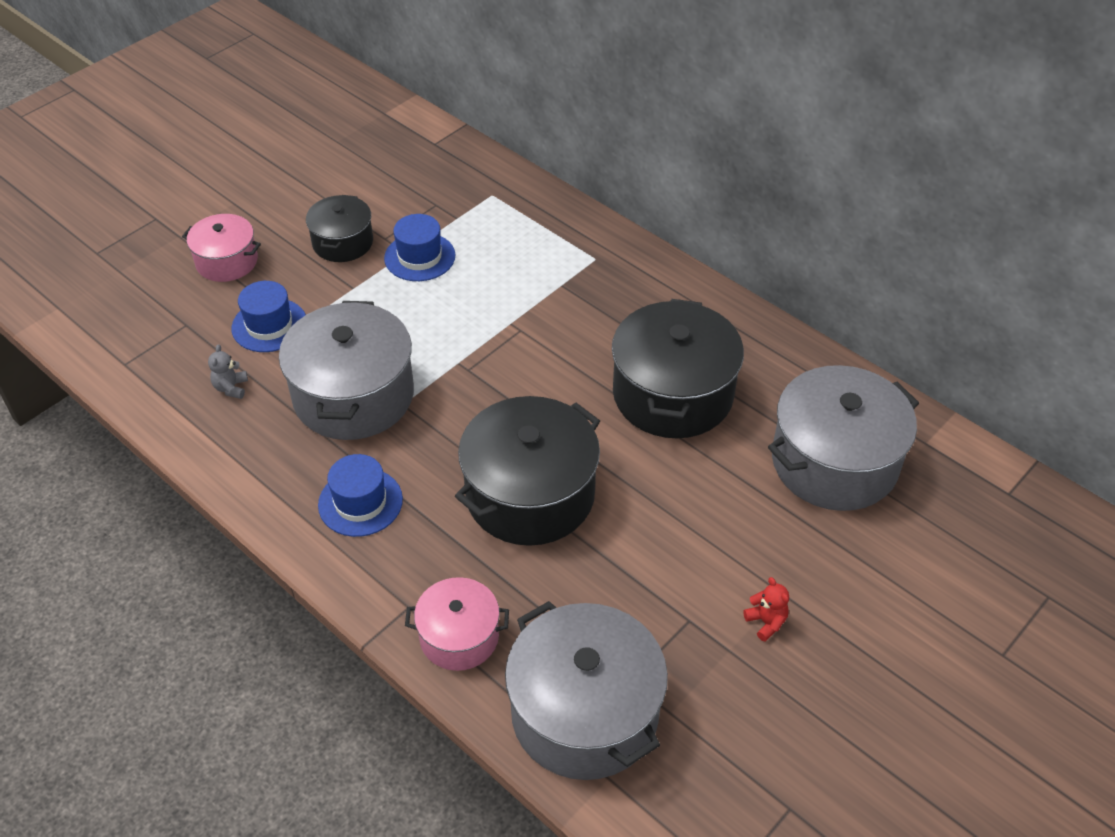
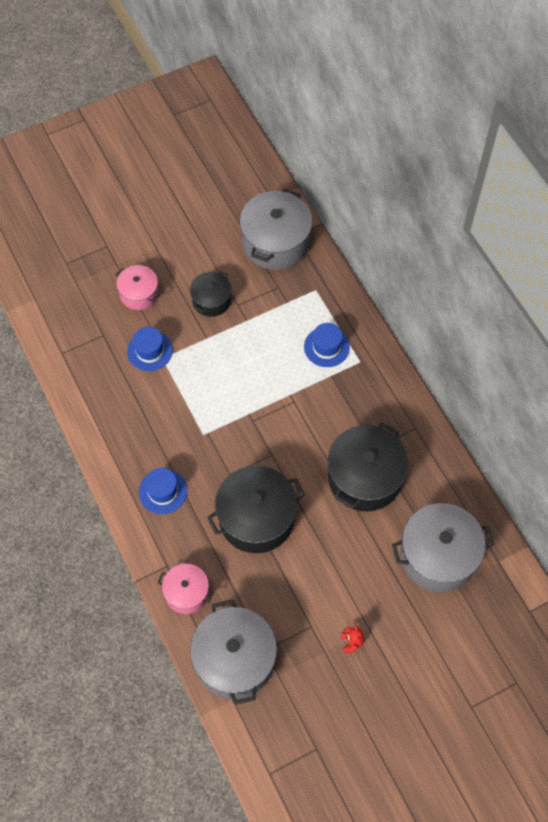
camera: 20 degrees right, 15 degrees up
grey teddy bear [208,344,248,399] -> none
grey pot [279,301,414,440] -> grey pot moved to [240,189,313,270]
blue hat [384,214,455,281] -> blue hat moved to [304,323,350,367]

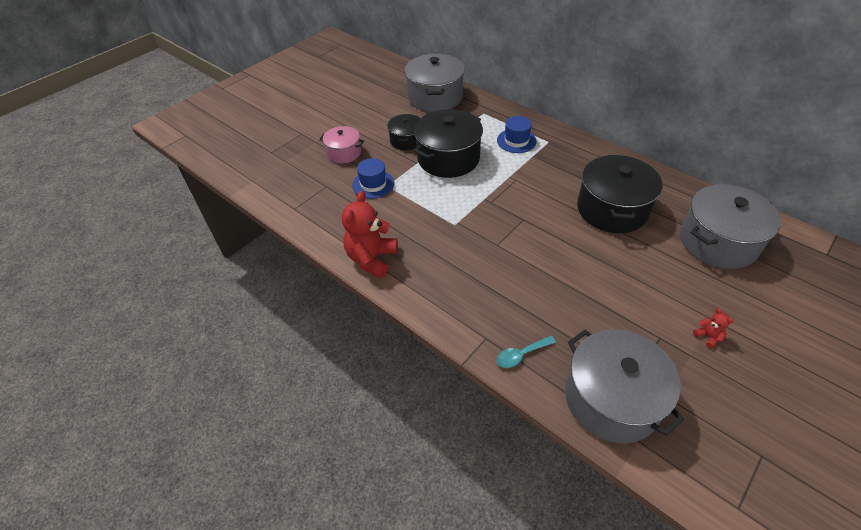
camera: 20 degrees left, 15 degrees down
blue hat [139,468,187,514] -> none
pink pot [158,564,214,614] -> turquoise spoon [496,336,556,368]
black pot [207,466,305,553] -> black pot moved to [414,109,483,178]
none -> red teddy bear [342,191,398,278]

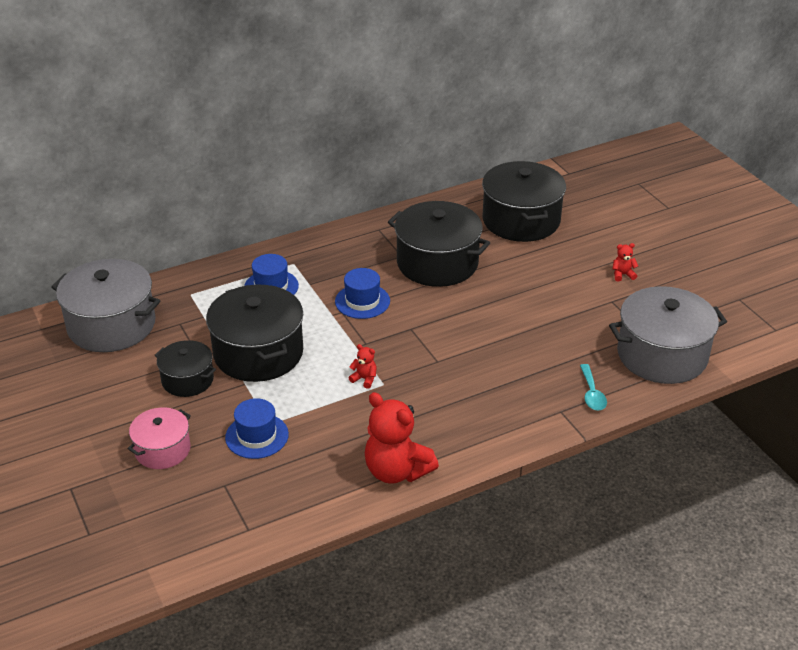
camera: 70 degrees left, 10 degrees down
grey pot [680,184,781,269] -> black pot [482,161,566,242]
none -> blue hat [335,268,390,319]
none -> red teddy bear [349,344,377,389]

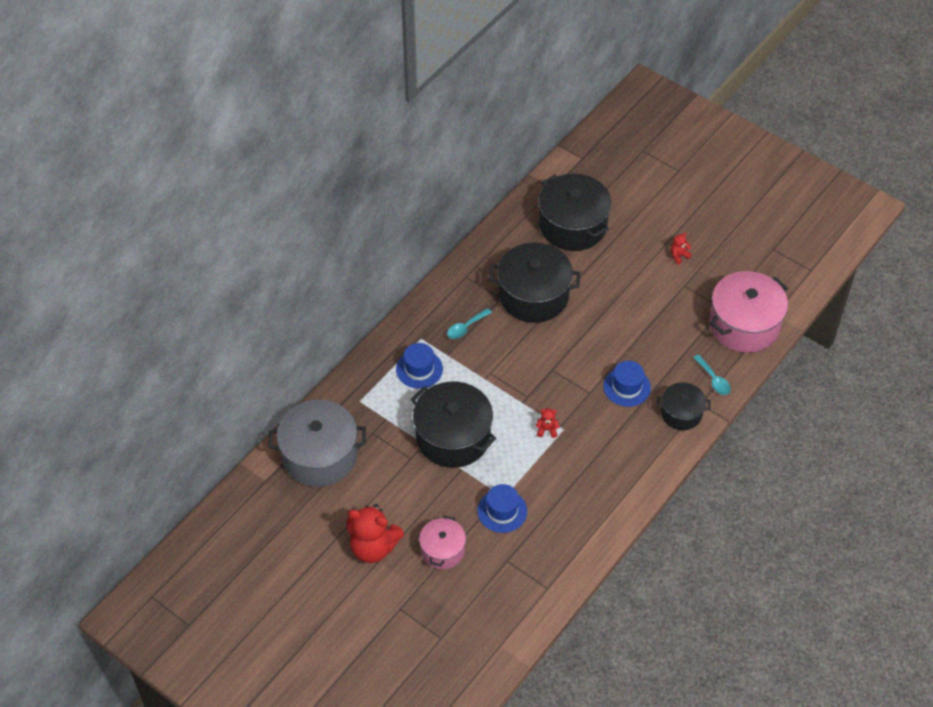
camera: 25 degrees left, 15 degrees up
black pot [154,340,216,397] -> black pot moved to [657,383,710,430]
blue hat [335,268,390,319] -> blue hat moved to [603,361,651,407]
red teddy bear [365,392,439,484] -> red teddy bear moved to [346,504,404,563]
grey pot [609,286,727,384] -> pink pot [709,271,788,353]
none -> turquoise spoon [447,308,492,339]

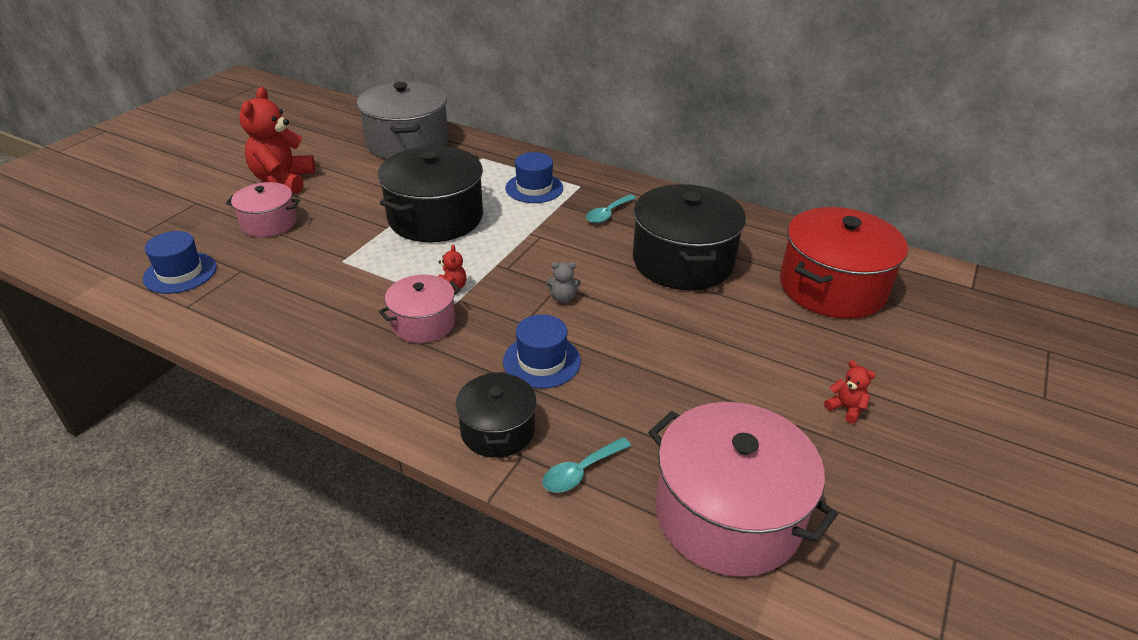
camera: 80 degrees right, 15 degrees down
turquoise spoon [447,308,492,339] -> turquoise spoon turned 90 degrees counterclockwise [586,194,636,223]
blue hat [477,484,527,533] -> blue hat moved to [143,231,217,294]
black pot [539,174,611,251] -> red pot [780,207,908,319]
none -> pink pot [379,274,461,343]
none -> grey teddy bear [546,262,581,303]

